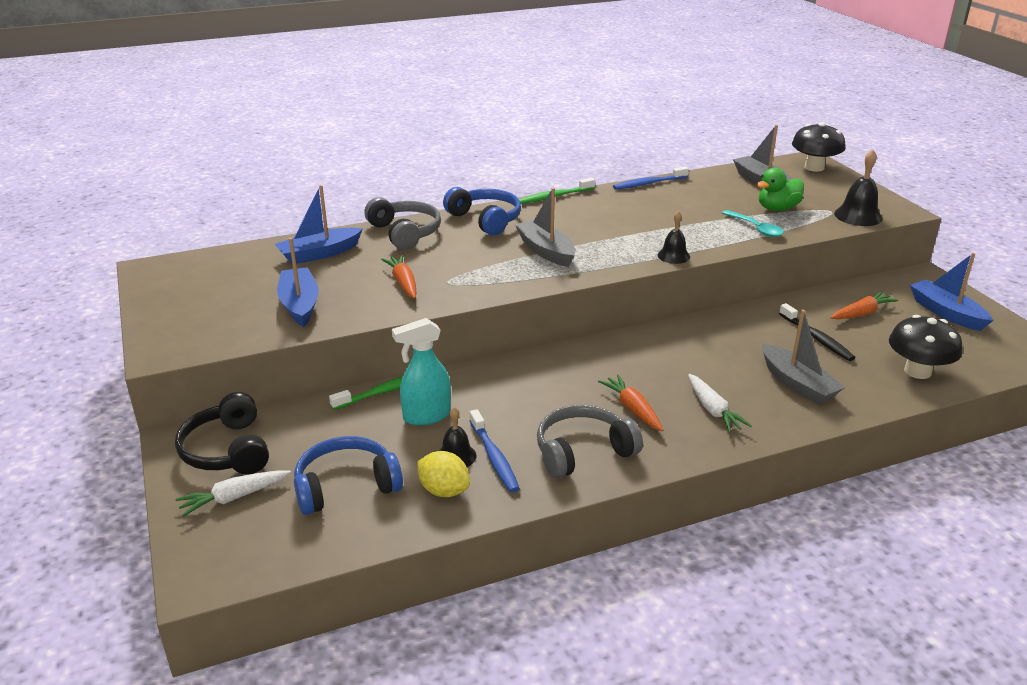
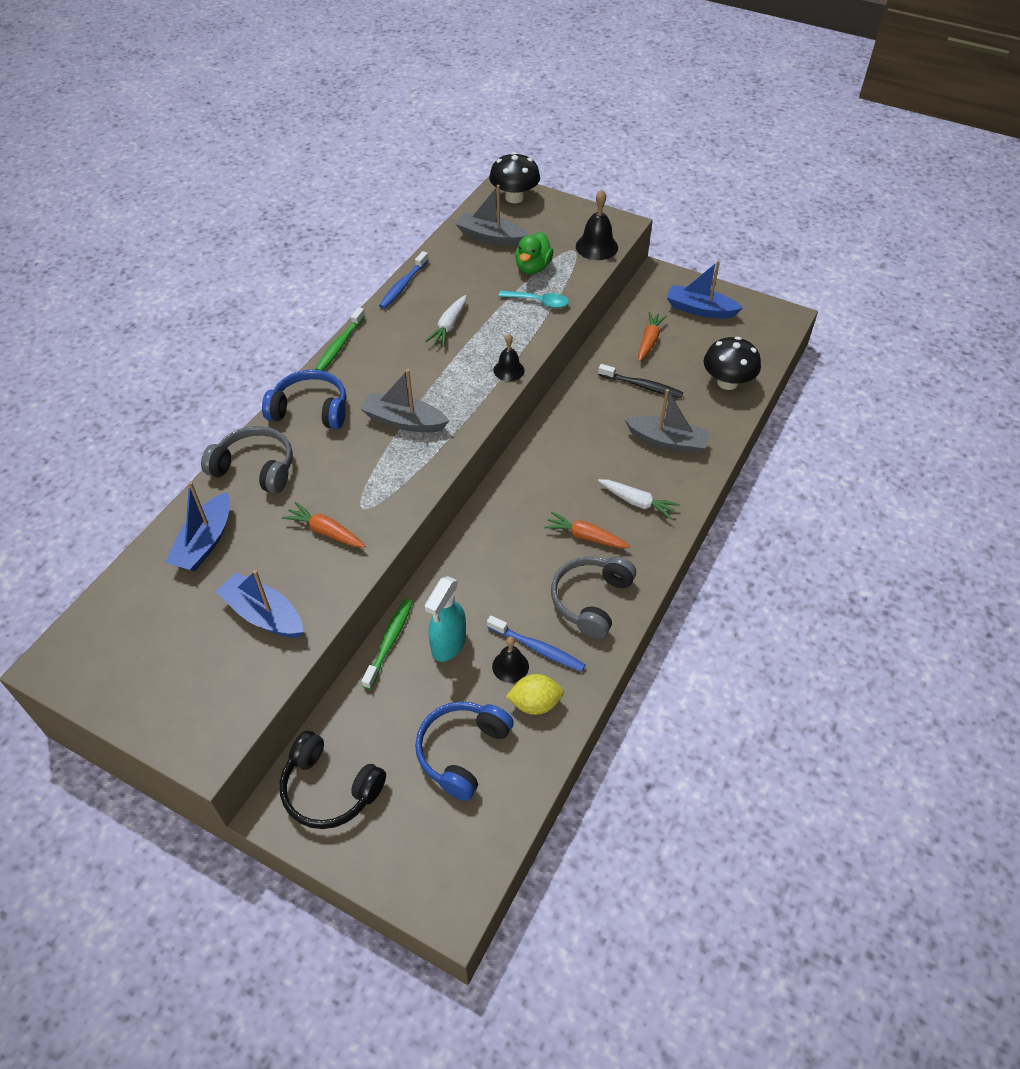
camera: 40 degrees left, 20 degrees up
white carrot [176,471,291,517] -> white carrot moved to [425,295,466,347]

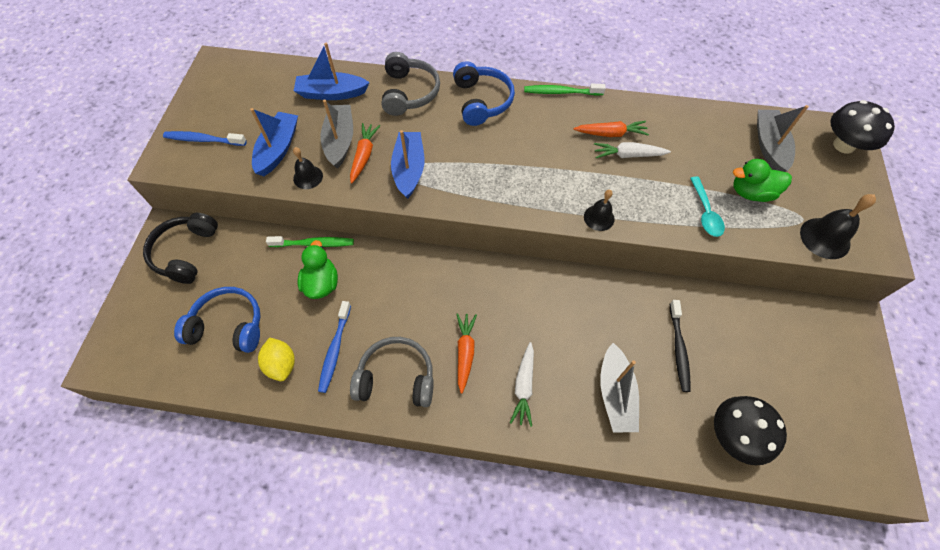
camera: 70 degrees right, 10 degrees up
grey boat [361,369,449,432] -> grey boat moved to [320,100,353,169]
blue toothbrush [379,251,428,309] -> blue toothbrush moved to [163,131,247,146]
turquoise spray bottle [424,576,466,662] -> green duck [298,240,338,299]
black bell [492,637,529,683] -> black bell moved to [293,147,323,189]
orange carrot [638,312,667,362] -> orange carrot moved to [574,121,649,137]
blue boat [666,260,743,318] -> blue boat moved to [391,130,424,199]

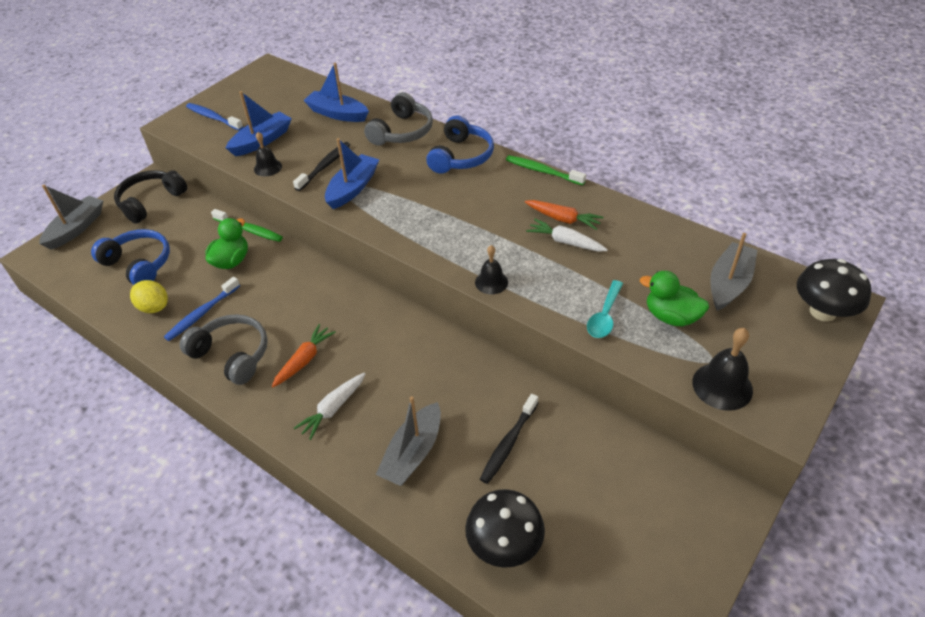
camera: 30 degrees right, 15 degrees down
yellow lemon [258,338,295,381] -> yellow lemon turned 60 degrees counterclockwise [130,280,168,313]
grey boat [320,100,353,169] -> grey boat moved to [39,184,103,250]
orange carrot [350,123,380,183] -> black toothbrush [293,142,350,191]

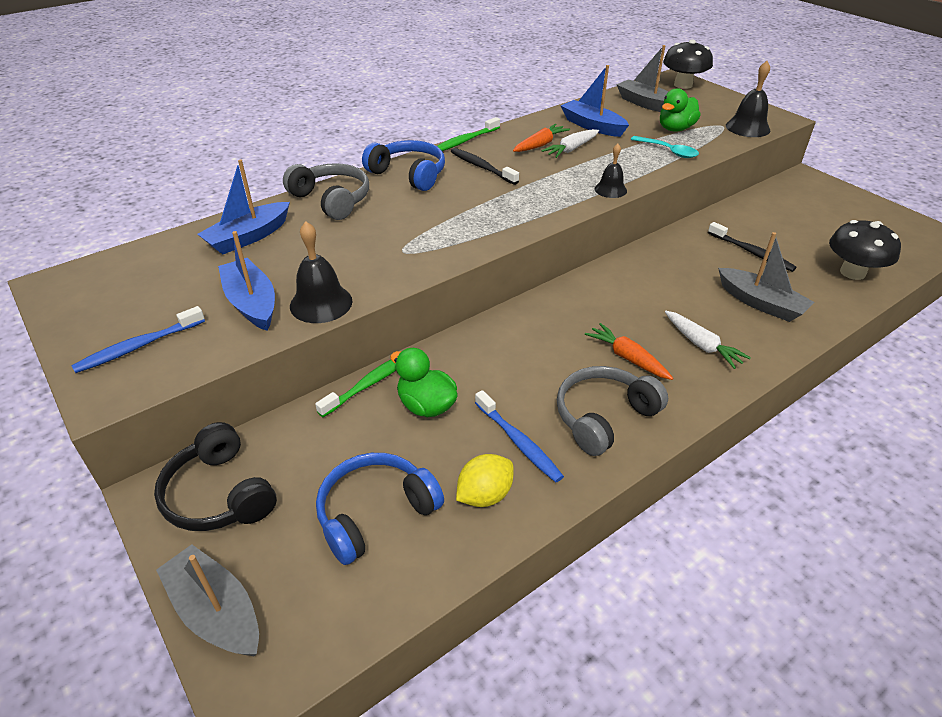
camera: 75 degrees left, 5 degrees down
black bell [254,132,282,176] -> black bell [290,221,353,323], size x1.54
black toothbrush [293,142,350,191] -> black toothbrush moved to [451,148,519,185]
blue boat [325,138,380,209] -> blue boat moved to [561,65,629,137]

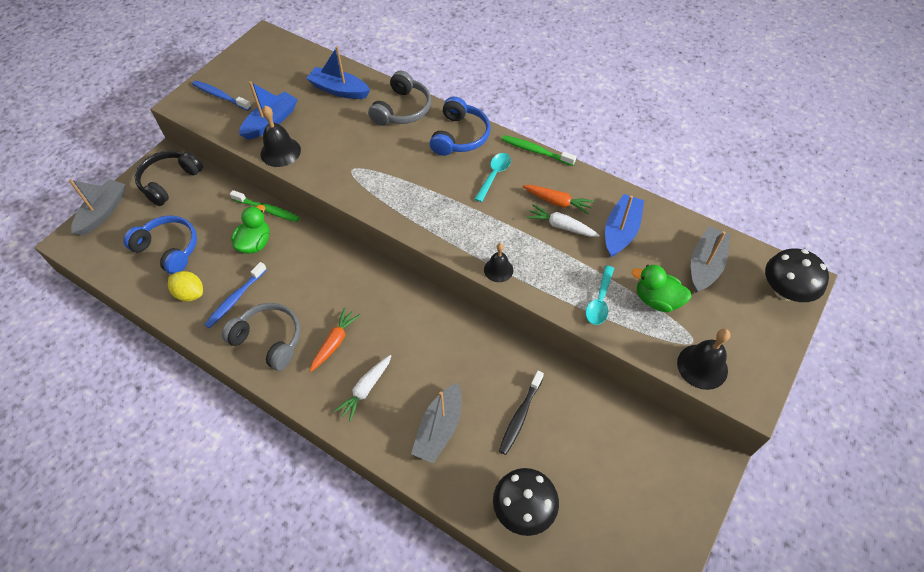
camera: 70 degrees right, 15 degrees up
black toothbrush [451,148,519,185] -> turquoise spoon [475,153,511,202]

